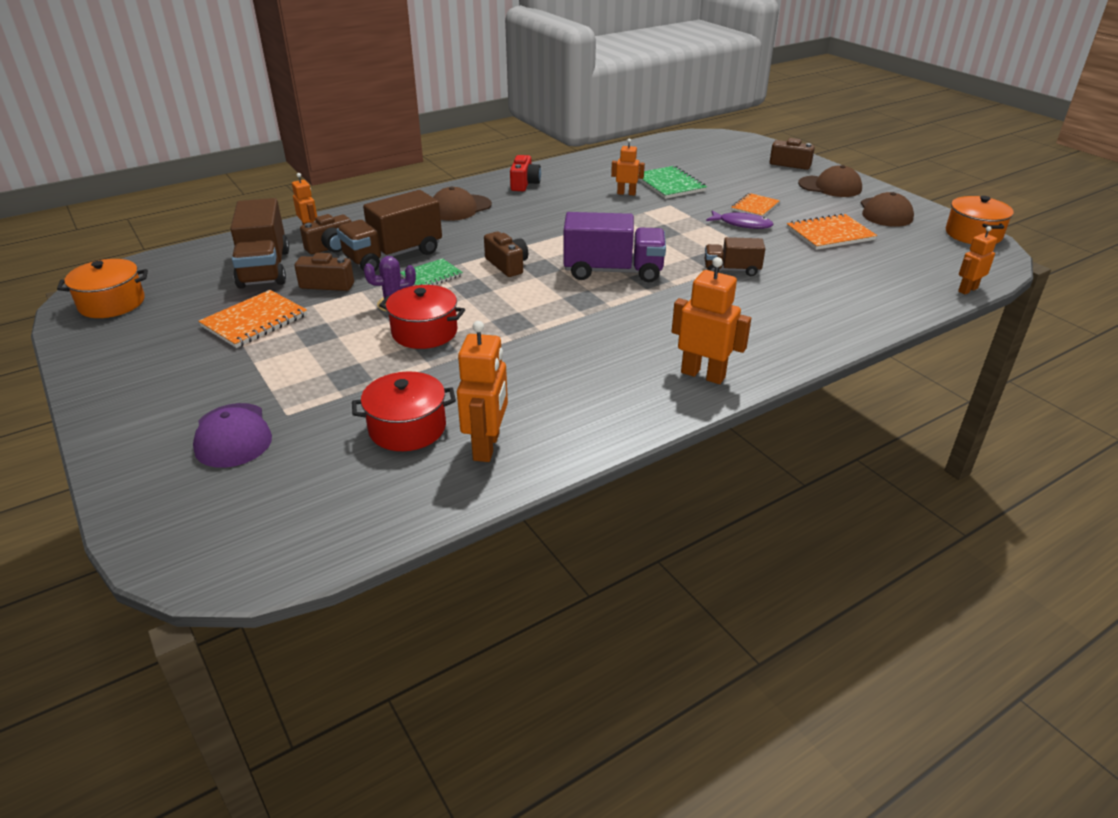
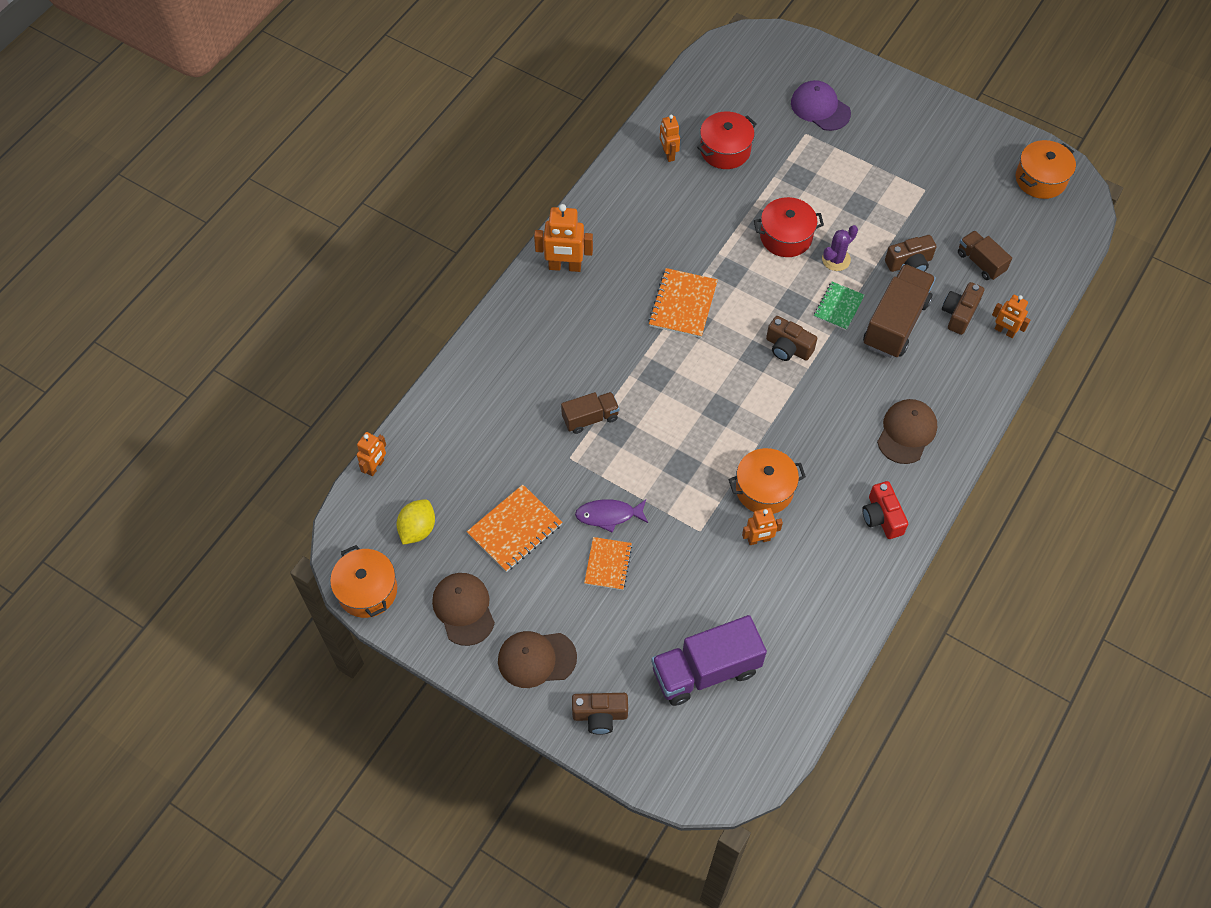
camera: 155 degrees right, 25 degrees up
orange notebook [198,290,307,348] -> orange notebook moved to [648,268,718,338]
brown truck [230,198,289,289] -> brown truck [958,230,1012,280], size x0.57
orange robot [457,321,508,462] -> orange robot [660,115,680,162], size x0.62
purple truck [564,212,666,282] -> purple truck moved to [651,615,767,706]
green notebook [638,166,707,199] -> none
none -> yellow lemon [396,499,435,545]
none -> orange pot [729,448,806,514]

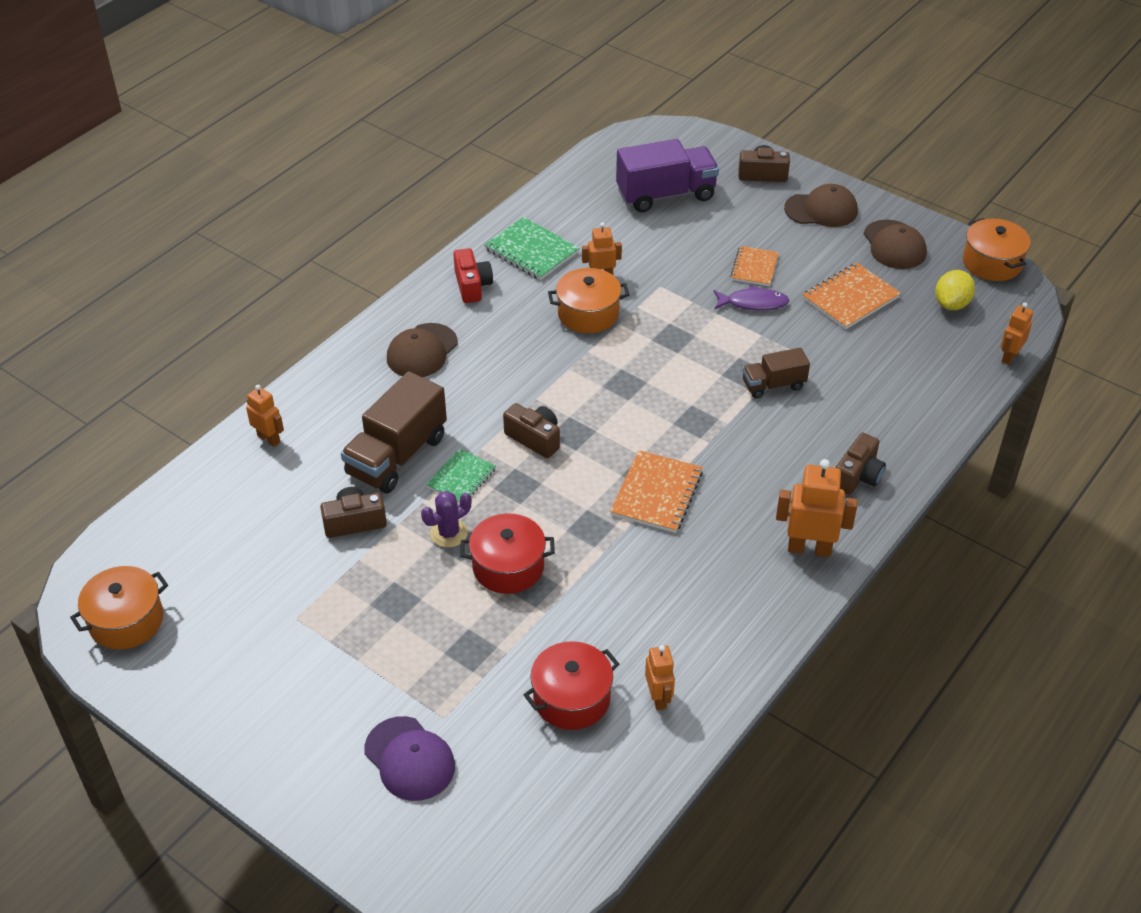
camera: 175 degrees left, 15 degrees down
brown camera [942,282,984,335] -> brown camera moved to [836,433,886,495]
brown truck [958,230,1012,280] -> none
none -> green notebook [484,217,579,280]

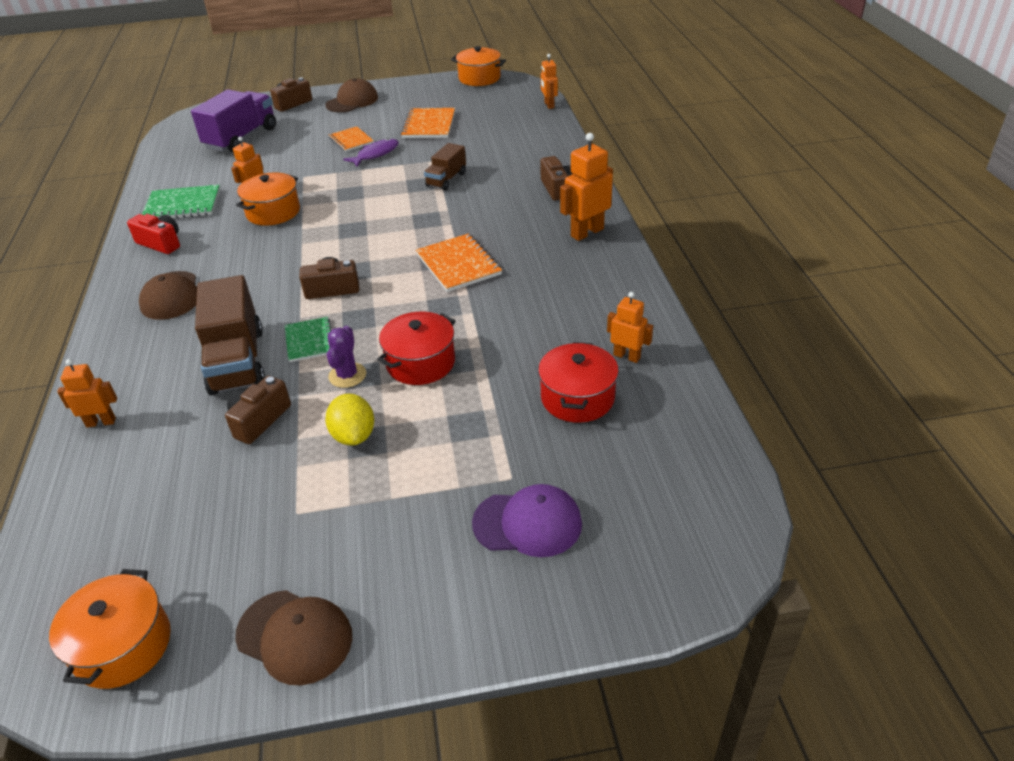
camera: 45 degrees left, 5 degrees down
brown cap [864,219,927,269] -> brown cap moved to [235,590,352,685]
yellow lemon [935,270,975,310] -> yellow lemon moved to [325,394,374,446]

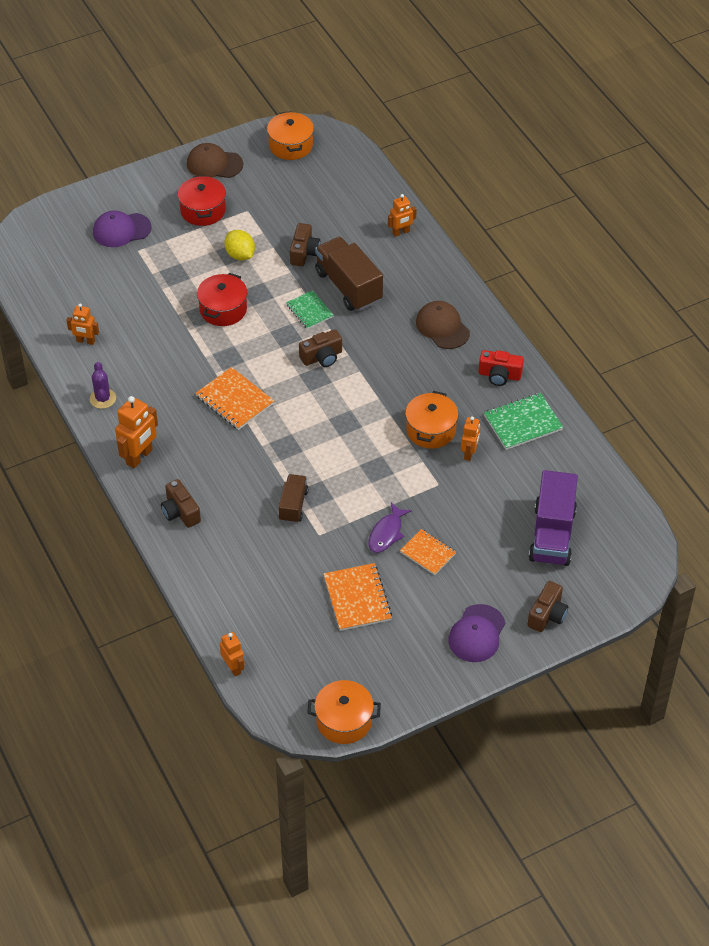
camera: 160 degrees right, 10 degrees up
brown cap [325,78,378,112] -> purple cap [448,604,505,662]
purple cactus [327,326,366,388] -> purple cactus moved to [90,362,116,409]
red pot [538,342,619,423] -> red pot moved to [178,175,226,226]

